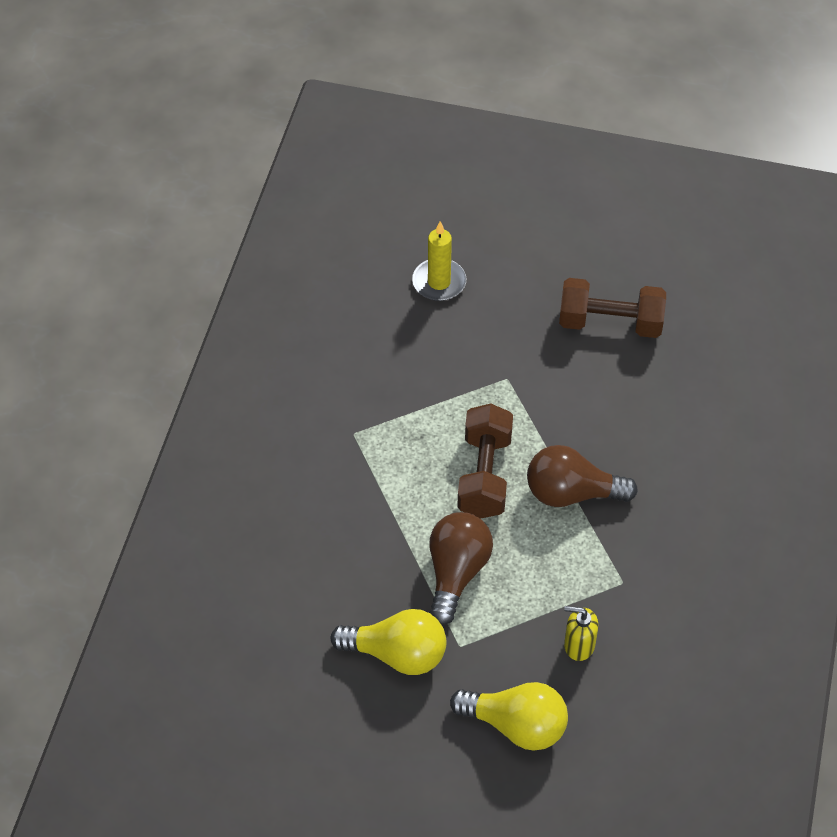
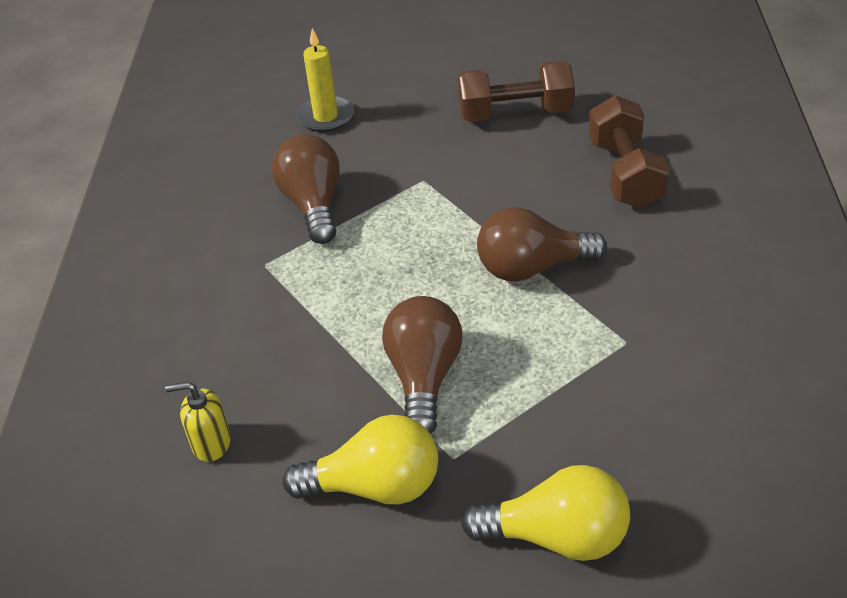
camera: 10 degrees left, 10 degrees down
brown dumbbell [457,404,513,519] -> brown dumbbell moved to [588,95,670,208]
yellow soap dispenser [564,606,598,661] -> yellow soap dispenser moved to [165,382,231,462]
none -> brown light bulb [272,135,340,244]

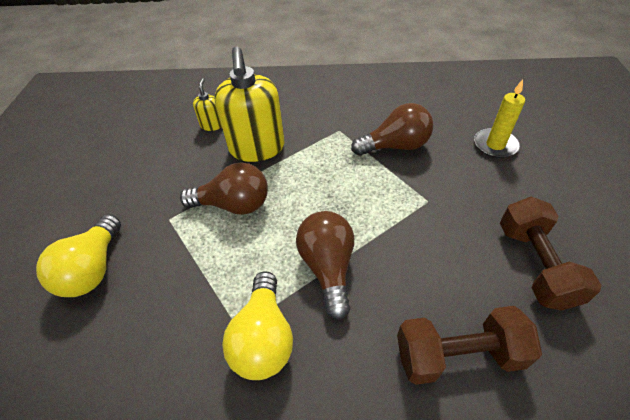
camera: 90 degrees right, 5 degrees up
yellow light bulb [283,415,438,504] -> yellow light bulb moved to [222,271,293,380]
none -> yellow soap dispenser [215,46,285,162]

